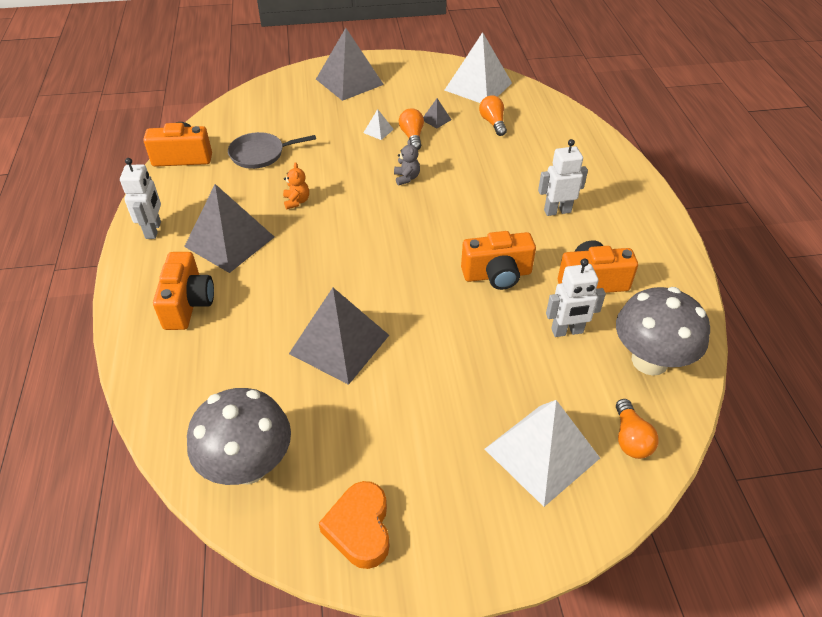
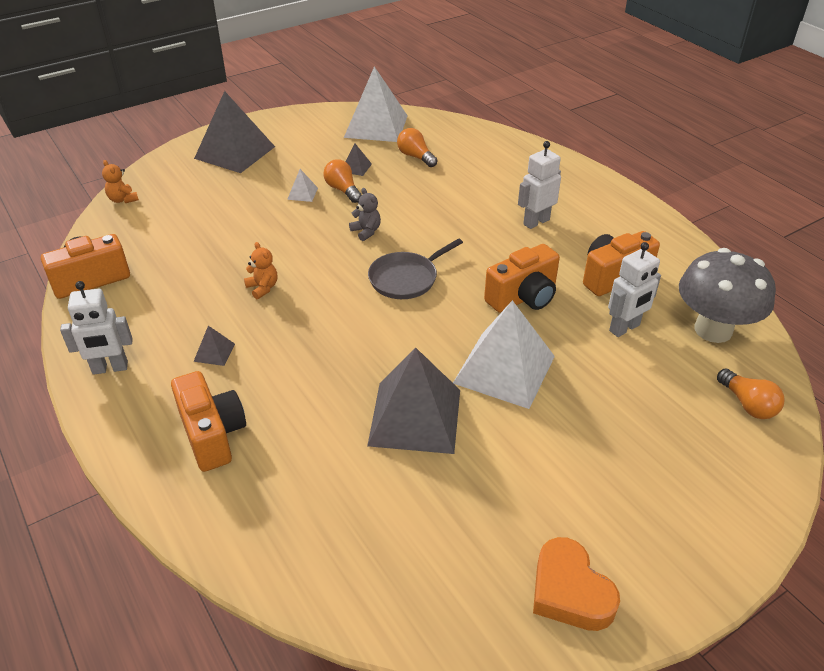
camera: 25 degrees left, 5 degrees down
white robot [120,158,161,239] -> white robot turned 105 degrees clockwise [60,281,133,375]
grey pyramid [184,184,274,273] -> grey pyramid [193,326,235,366], size x0.41
grey mushroom [187,388,291,485] -> none
grey pan [228,132,316,169] -> grey pan moved to [368,238,463,299]
white pyramid [485,400,600,507] -> white pyramid moved to [453,300,555,409]
none -> orange teddy bear [102,160,139,203]

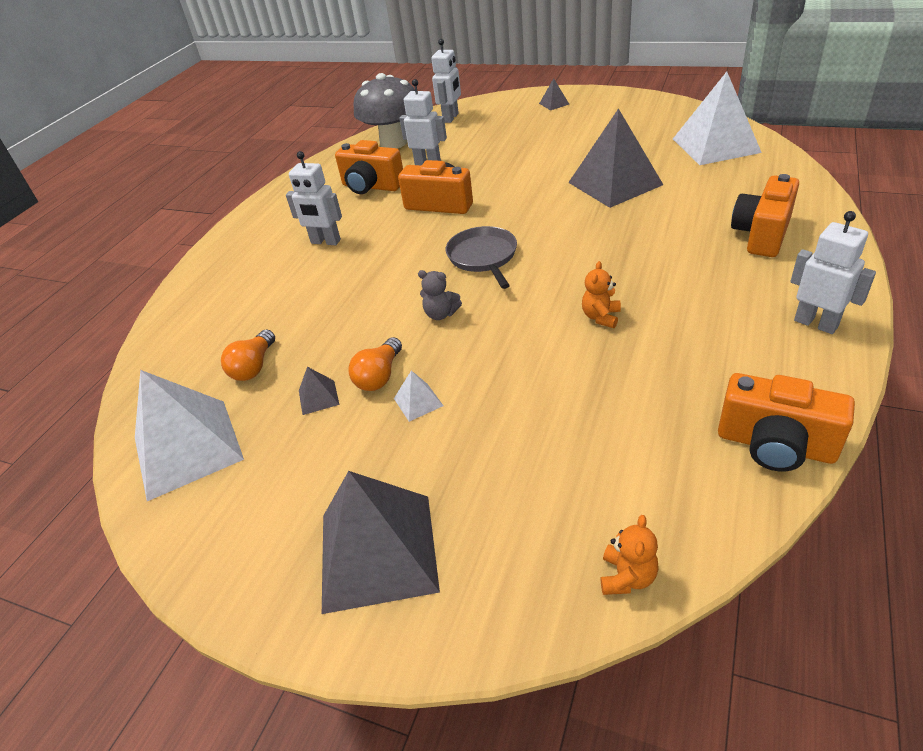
camera: 120 degrees left, 0 degrees up
grey pyramid [193,326,235,366] -> grey pyramid moved to [539,78,569,110]
grey teddy bear [349,188,381,241] -> grey teddy bear turned 90 degrees counterclockwise [418,270,462,320]
grey pan [368,238,463,299] -> grey pan turned 120 degrees counterclockwise [446,226,517,289]
white pyramid [453,300,555,409] -> white pyramid moved to [673,72,762,165]
orange heart [533,537,620,631] -> none
orange light bulb [717,369,785,419] -> white robot [431,39,461,123]

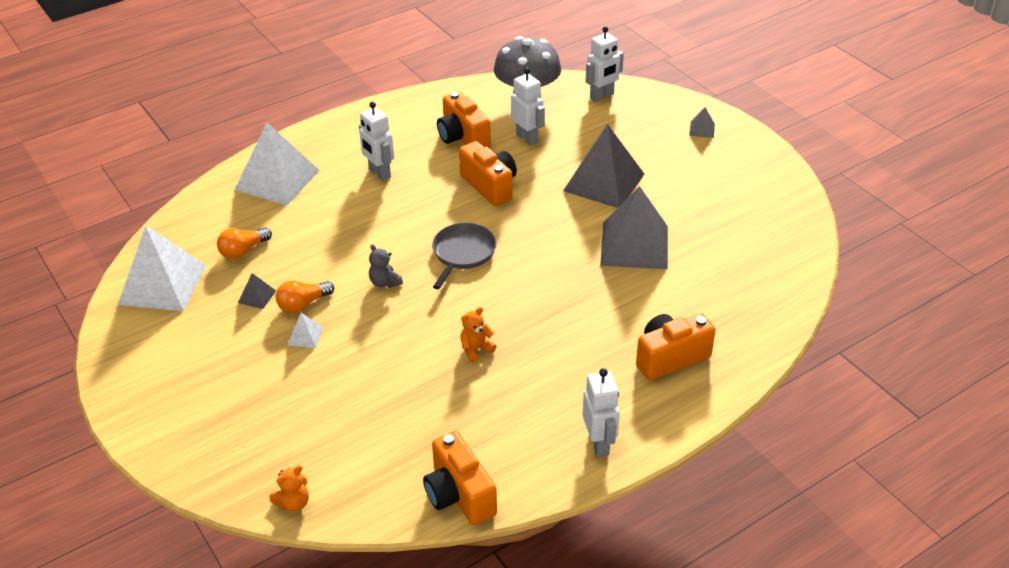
camera: 30 degrees right, 0 degrees up
grey pyramid [322,471,440,614] -> grey pyramid moved to [563,124,644,208]
white pyramid [673,72,762,165] -> white pyramid moved to [235,122,320,205]

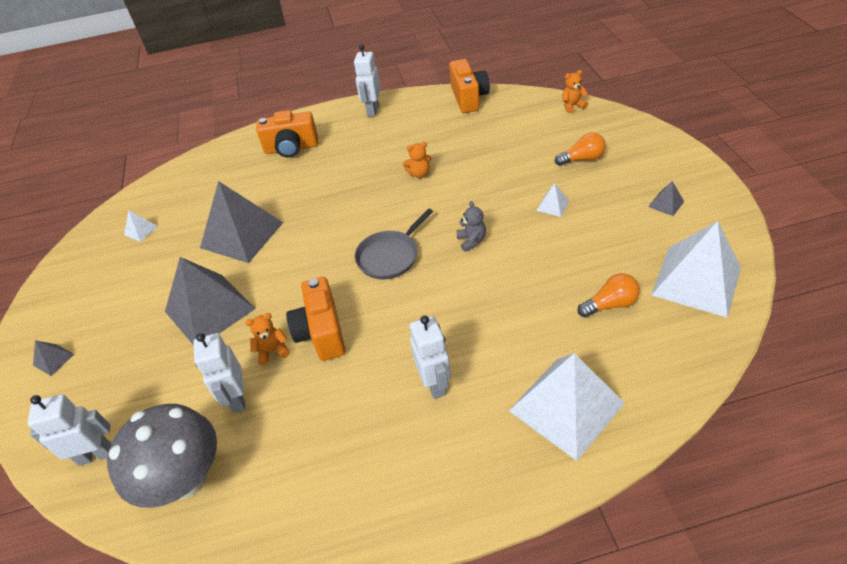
camera: 155 degrees left, 5 degrees up
grey pyramid [238,273,276,309] -> grey pyramid moved to [648,181,684,216]
orange light bulb [276,281,334,313] -> orange light bulb moved to [555,132,606,166]
orange camera [437,92,491,148] -> none
none -> white pyramid [124,211,158,242]
none -> orange teddy bear [245,313,290,365]

